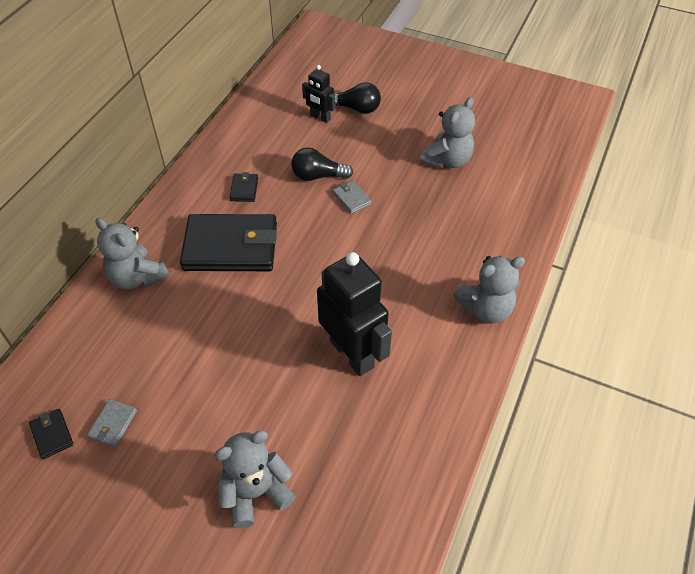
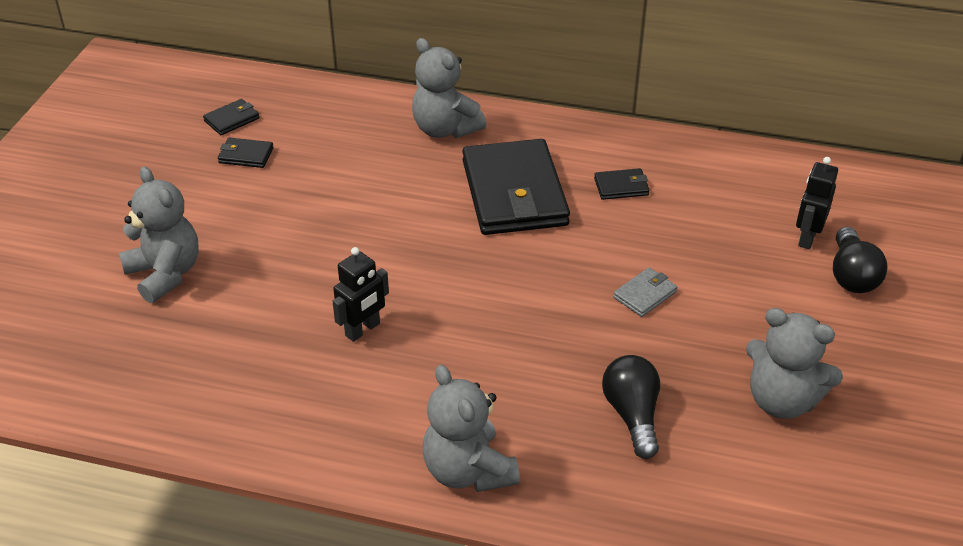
camera: 80 degrees right, 10 degrees down
grey wallet [87,399,137,447] -> black wallet [218,138,274,168]
grey teddy bear [95,218,169,289] -> grey teddy bear turned 75 degrees counterclockwise [412,38,486,138]
black light bulb [291,147,353,181] -> black light bulb moved to [602,355,660,459]
black robot [317,252,392,376] -> black robot [332,247,389,342], size x0.51

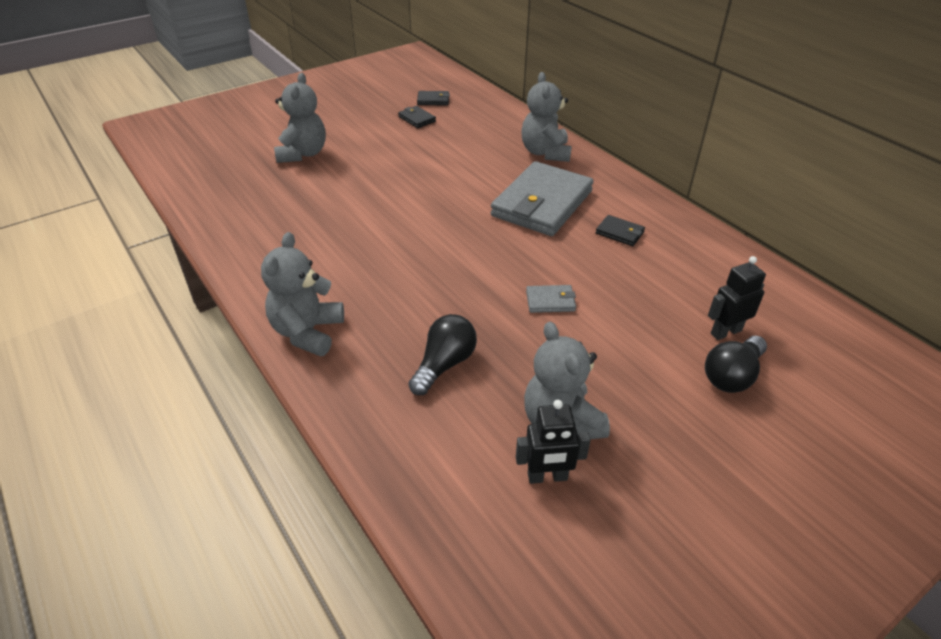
camera: 40 degrees right, 0 degrees up
black robot [332,247,389,342] -> black robot moved to [516,400,591,484]
black wallet [462,139,570,235] -> grey wallet [491,161,594,236]

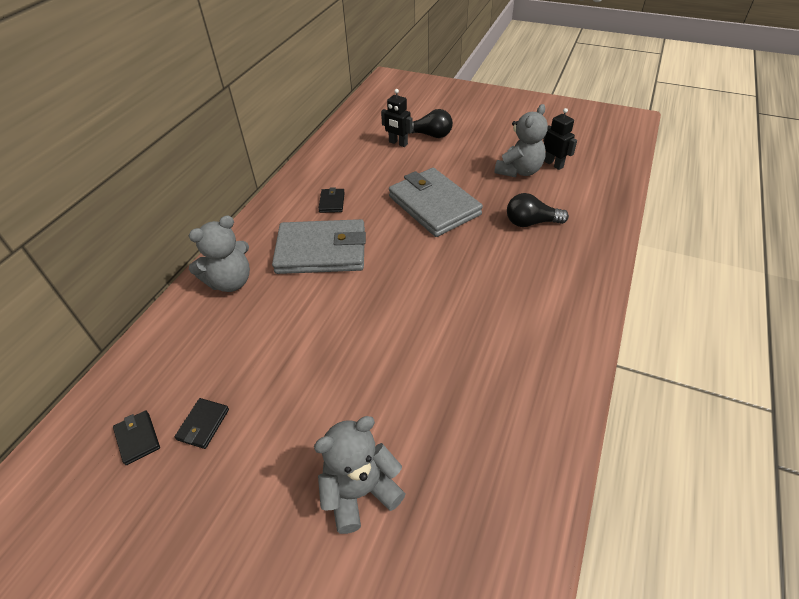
camera: 120 degrees left, 5 degrees up
grey teddy bear [261,232,344,356] -> none
grey wallet [526,285,576,313] -> grey wallet [389,168,483,237], size x2.45

